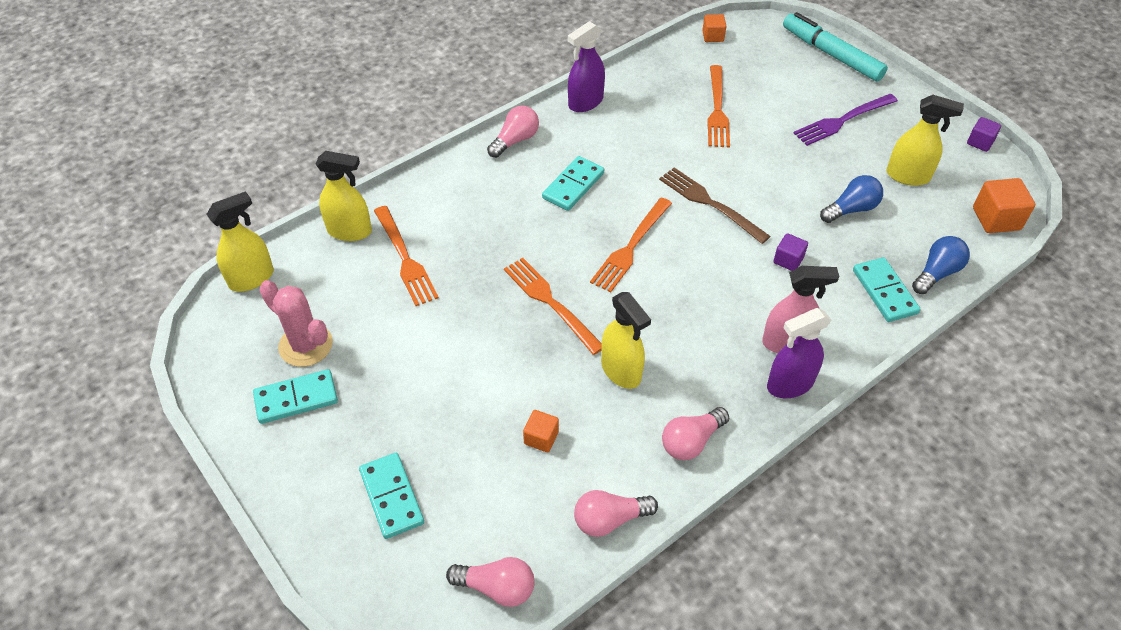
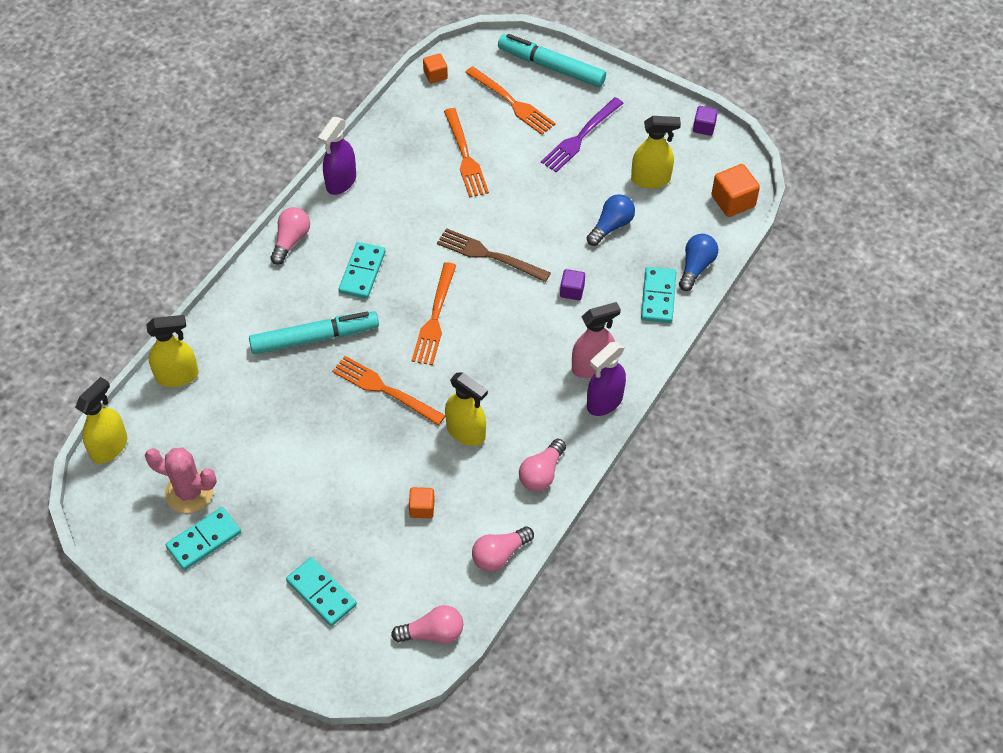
camera: 20 degrees left, 5 degrees up
orange fork [374,206,439,306] -> orange fork moved to [465,66,556,135]
turquoise domino [853,257,921,322] -> turquoise domino turned 45 degrees clockwise [641,267,676,323]
none -> turquoise marker [249,311,379,354]

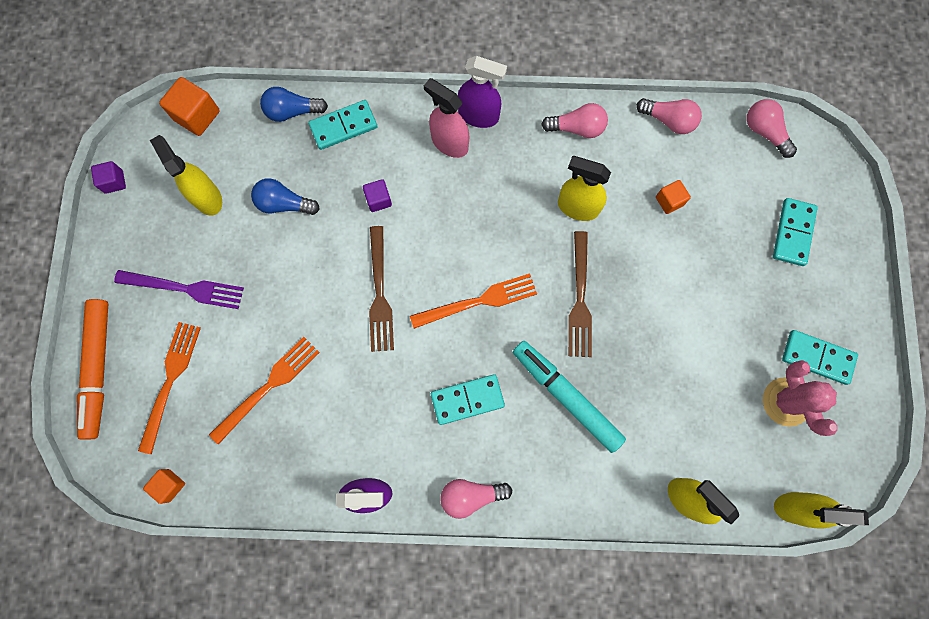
camera: 120 degrees left, 20 degrees up
orange fork [332,356,445,425] -> brown fork [569,231,592,357]
yellow spray bottle [445,372,488,446] -> yellow spray bottle turned 75 degrees counterclockwise [558,156,611,221]
turquoise marker [498,34,606,87] -> orange marker [77,299,108,440]

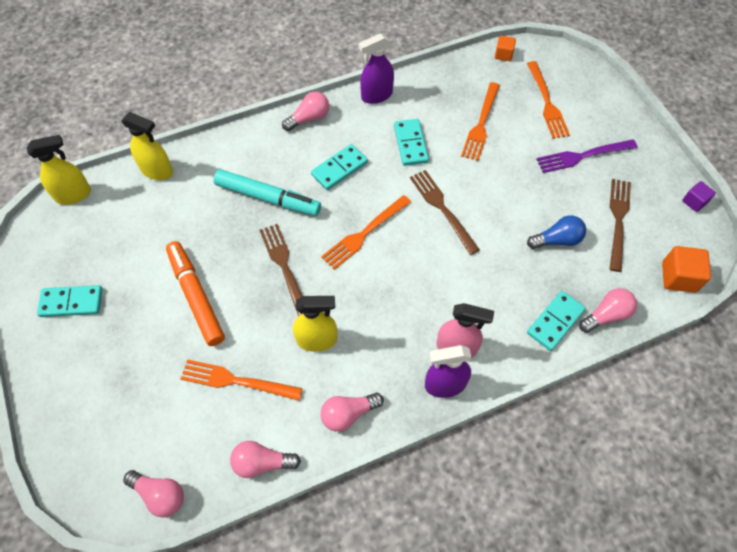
camera: 155 degrees right, 15 degrees down
orange marker [77,299,108,440] -> orange marker moved to [166,241,225,346]
yellow spray bottle [150,135,222,216] -> brown fork [609,179,631,272]
blue light bulb [260,87,328,122] -> pink light bulb [579,288,637,333]
purple cube [363,179,392,212] -> none
orange cube [656,180,691,214] -> orange fork [181,359,303,401]
pink cactus [763,360,837,436] -> none
turquoise domino [773,198,818,266] -> turquoise domino moved to [394,119,429,166]

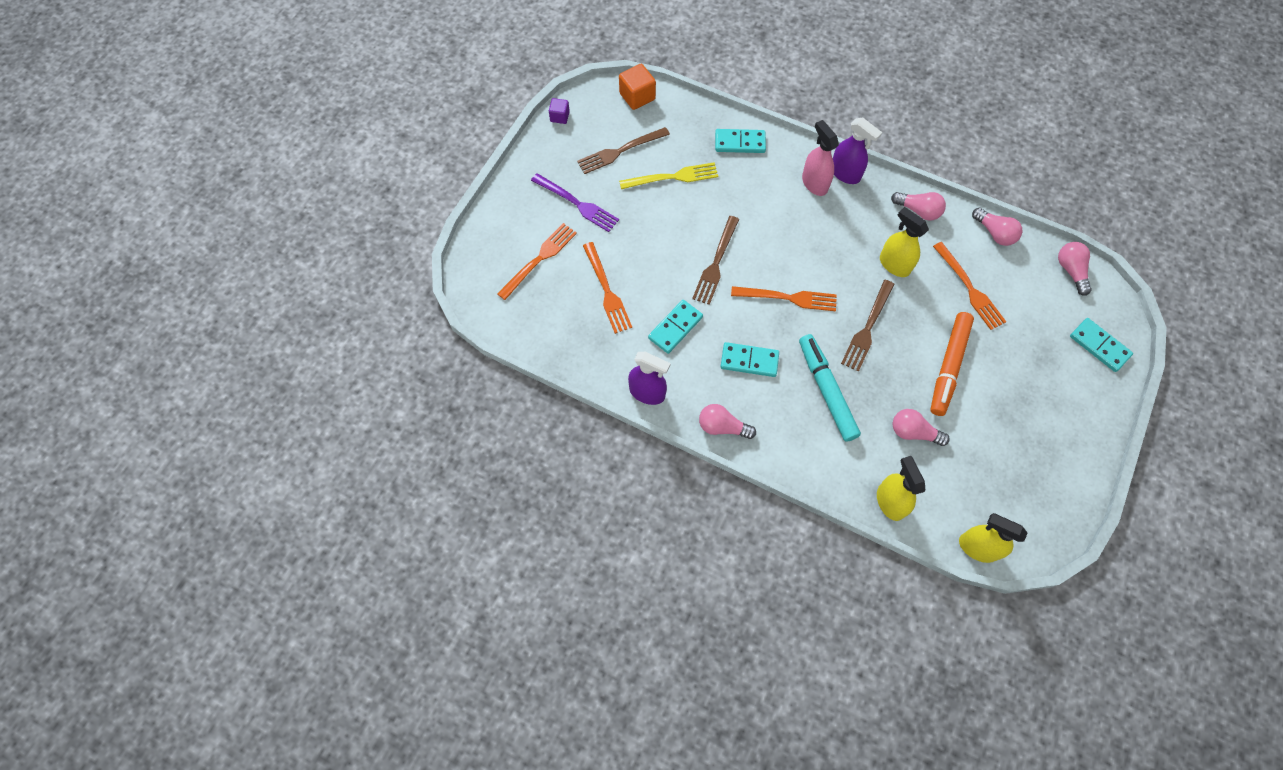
camera: 130 degrees left, 5 degrees up
turquoise domino [37,285,103,317] -> turquoise domino moved to [1070,318,1133,372]
orange fork [461,82,500,161] -> orange fork turned 90 degrees clockwise [583,242,632,334]
orange cube [495,36,516,61] -> none
blue light bulb [527,215,586,249] -> yellow fork [619,162,718,189]
pink light bulb [579,288,637,333] -> pink light bulb moved to [893,409,950,446]

